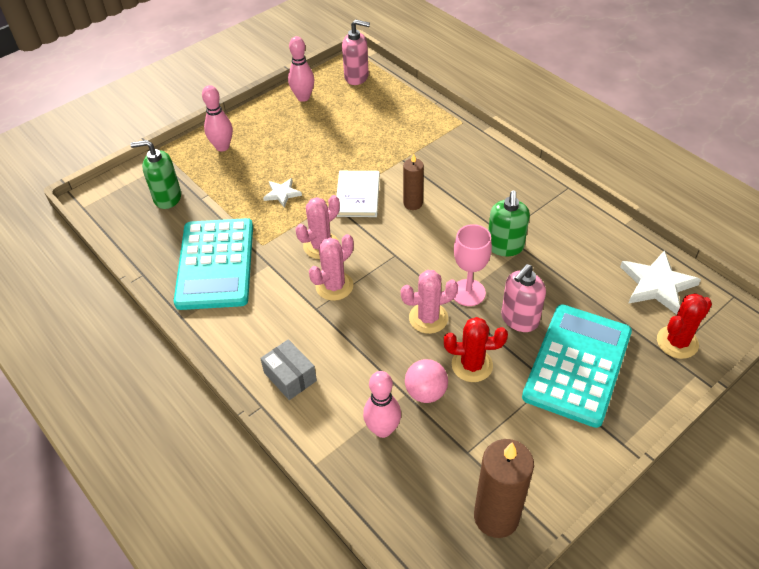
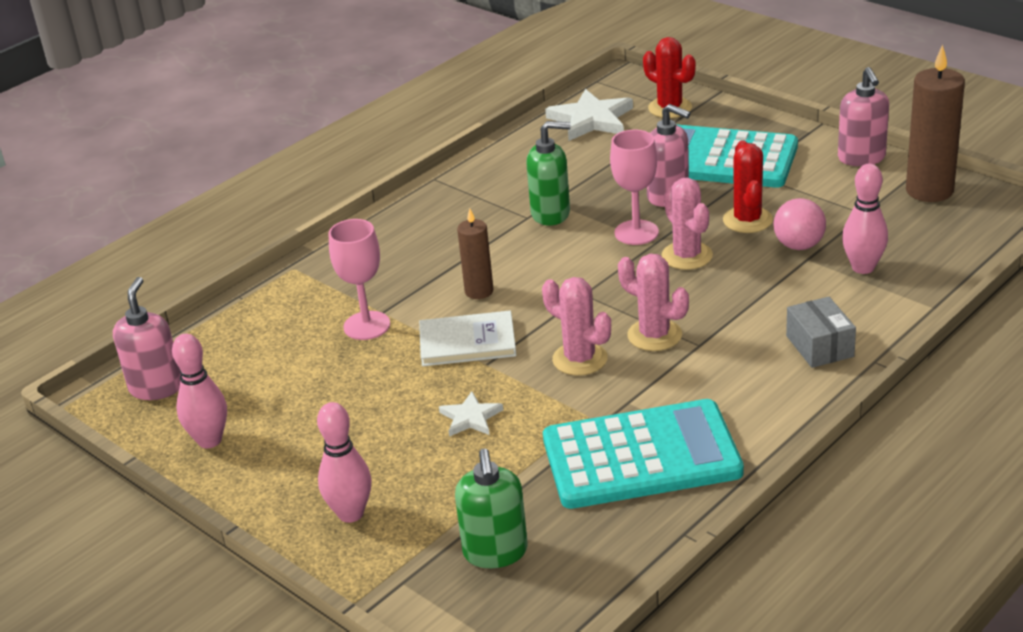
camera: 95 degrees left, 15 degrees down
grey box [260,339,317,400] -> grey box turned 60 degrees counterclockwise [786,297,856,368]
none -> pink goblet [329,219,390,340]
none -> pink soap dispenser [838,67,889,166]

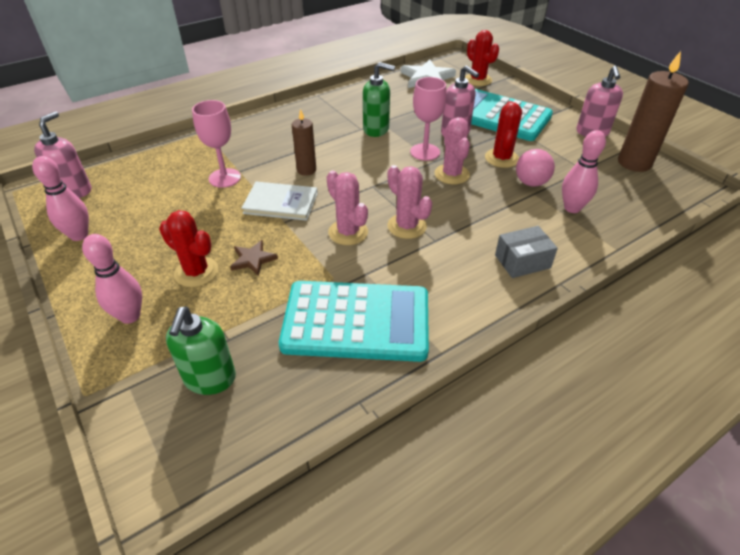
camera: 10 degrees right, 10 degrees up
white star [439,391,503,437] -> brown star [230,240,278,276]
grey box [786,297,856,368] -> grey box turned 75 degrees clockwise [495,226,558,278]
none -> red cactus [159,210,218,287]

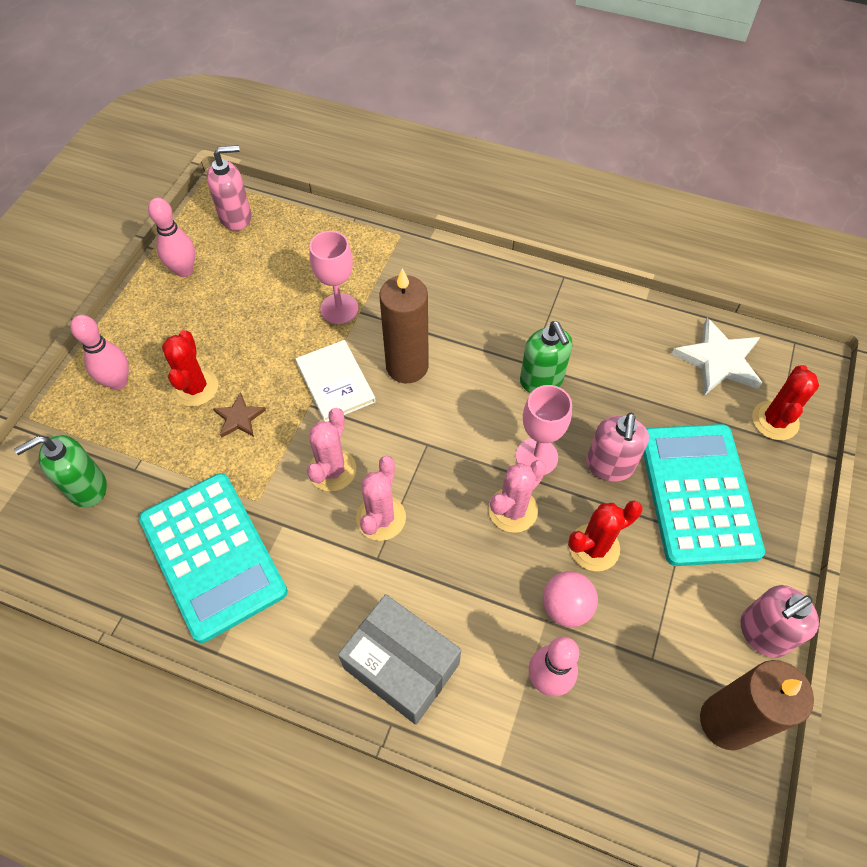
camera: 55 degrees right, 15 degrees up
brown candle [292,109,316,176] -> brown candle [379,268,429,383], size x1.71
grey box [495,226,558,278] -> grey box [338,594,461,725], size x1.61

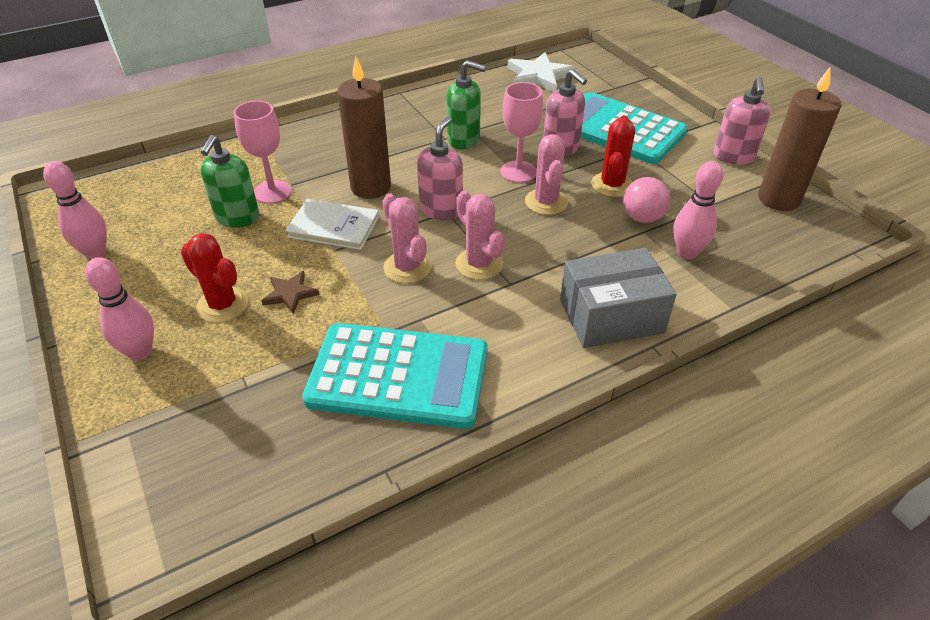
camera: 50 degrees left, 15 degrees down
green soap dispenser [14,435,107,507] -> green soap dispenser moved to [200,135,259,228]
pink soap dispenser [207,145,251,231] -> pink soap dispenser moved to [417,117,463,220]
red cactus [752,365,819,440] -> none

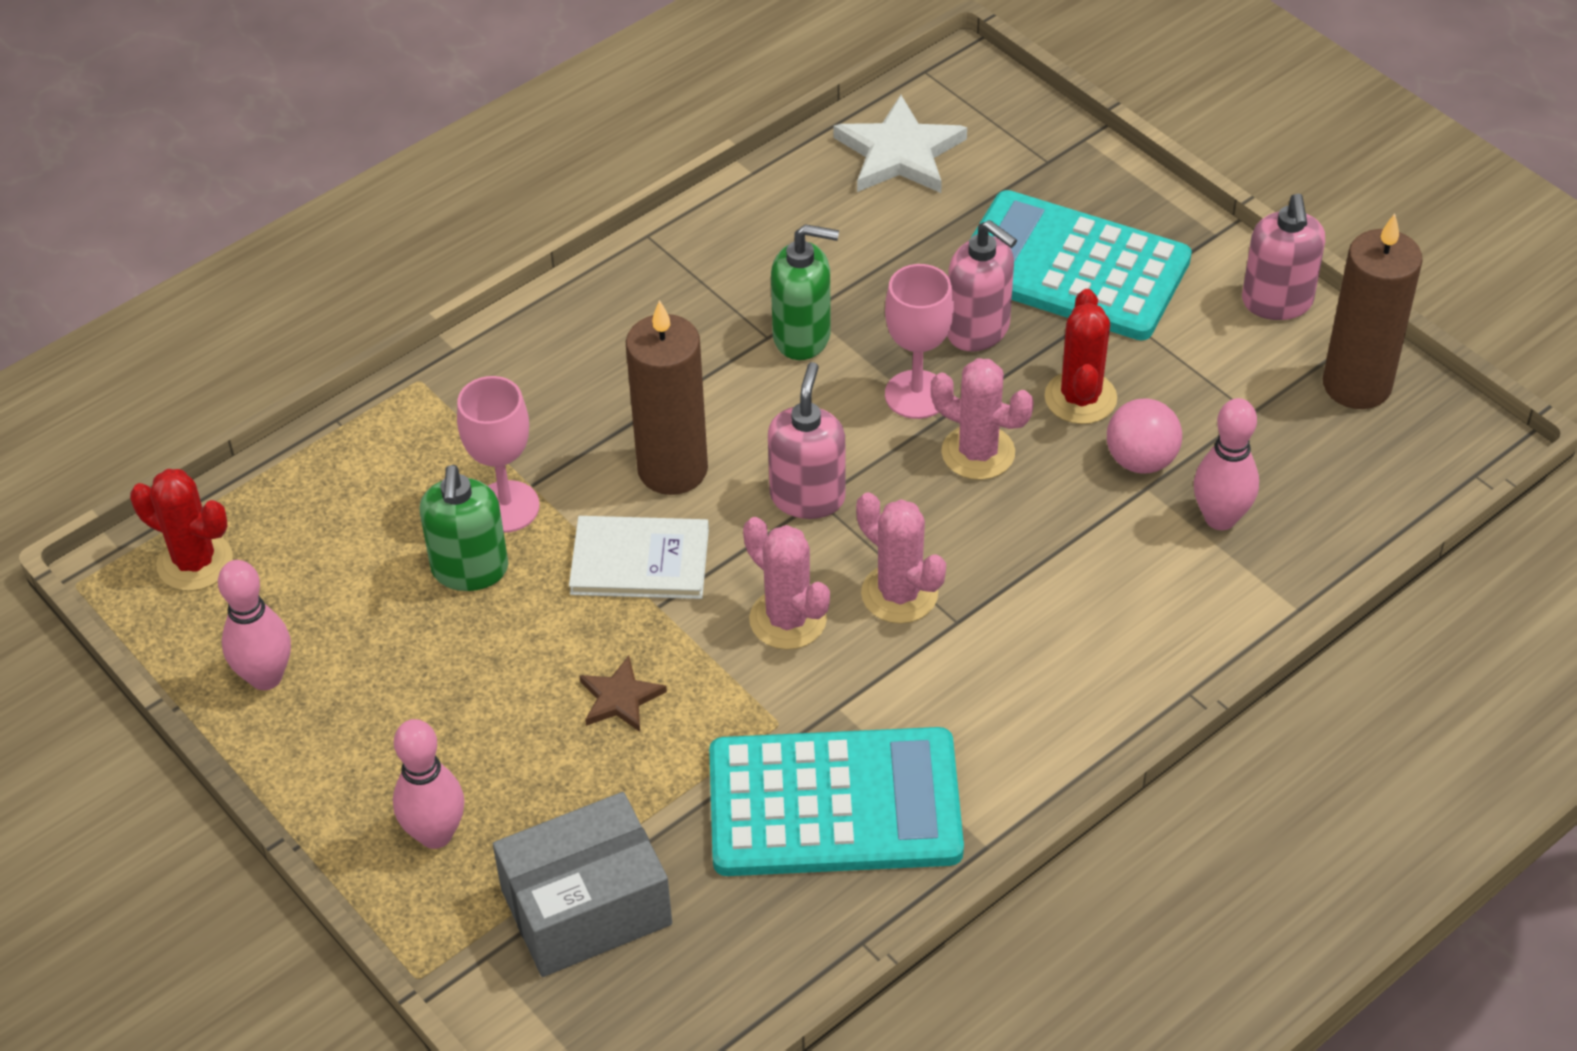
camera: 10 degrees left, 5 degrees up
red cactus [181,233,248,323] -> red cactus moved to [130,469,233,591]
pink cactus [525,134,568,215] -> pink cactus turned 45 degrees counterclockwise [931,358,1034,480]
grey box [560,248,677,348] -> grey box moved to [493,792,672,977]

